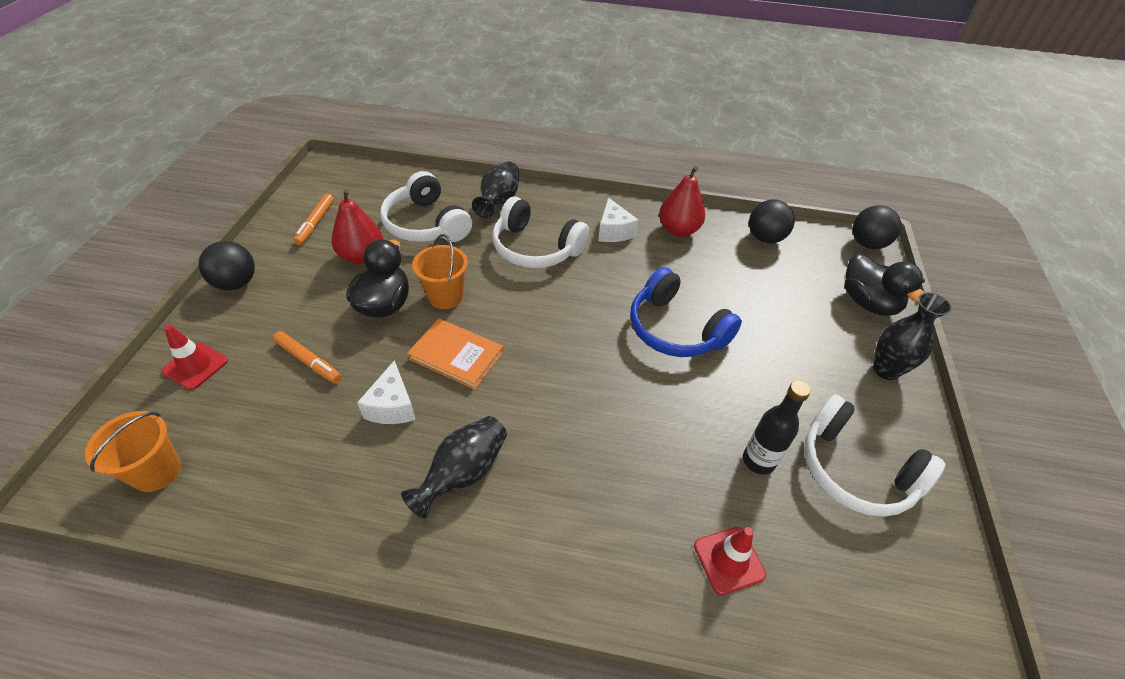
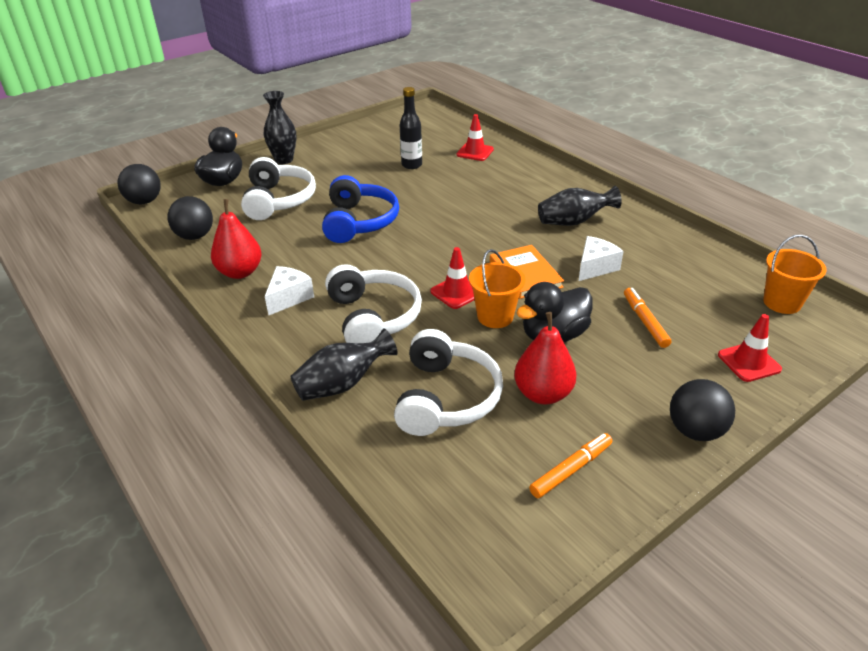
camera: 135 degrees left, 10 degrees down
white headphones [804,394,945,517] -> white headphones moved to [241,157,316,220]
none -> red traffic cone [430,247,475,309]

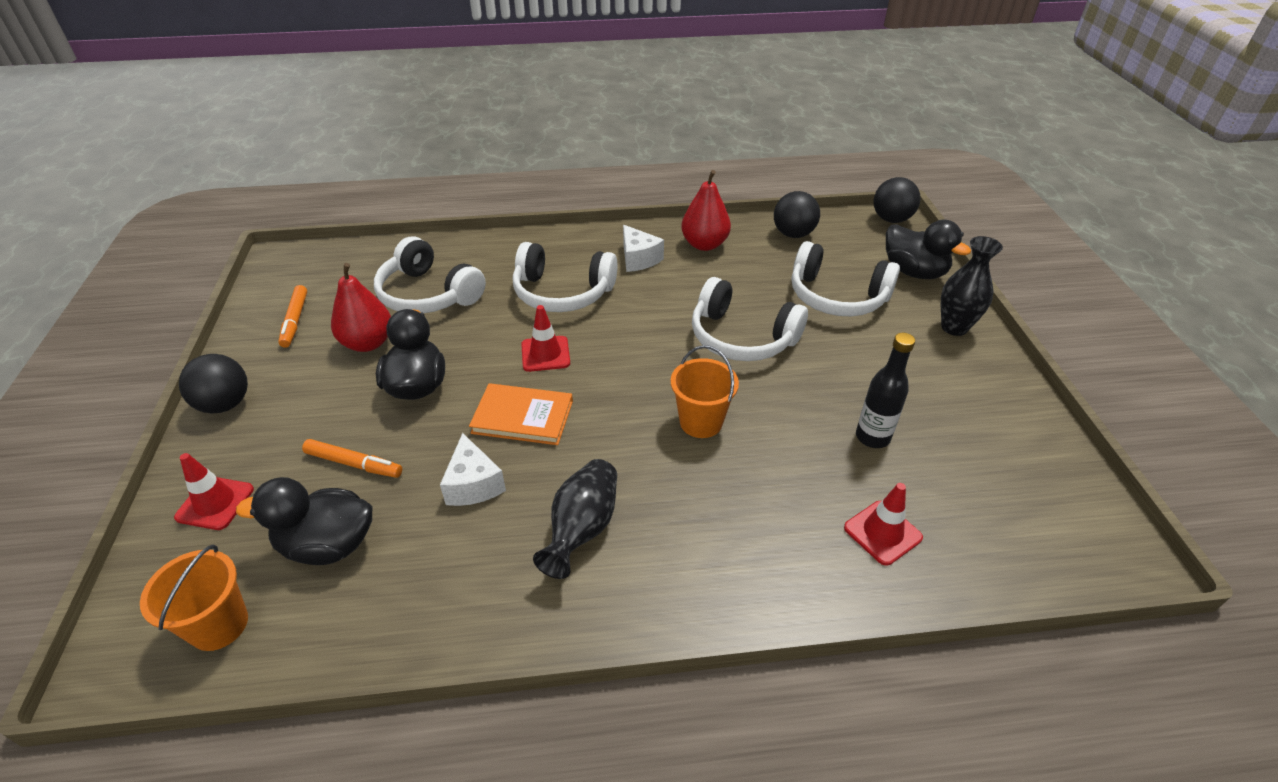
camera: 120 degrees right, 5 degrees up
black vase [290,328,398,401] -> none
blue headphones [322,175,399,243] -> white headphones [692,277,808,361]
orange bucket [469,249,525,328] -> orange bucket moved to [670,345,739,438]
none -> black duck [236,477,372,565]

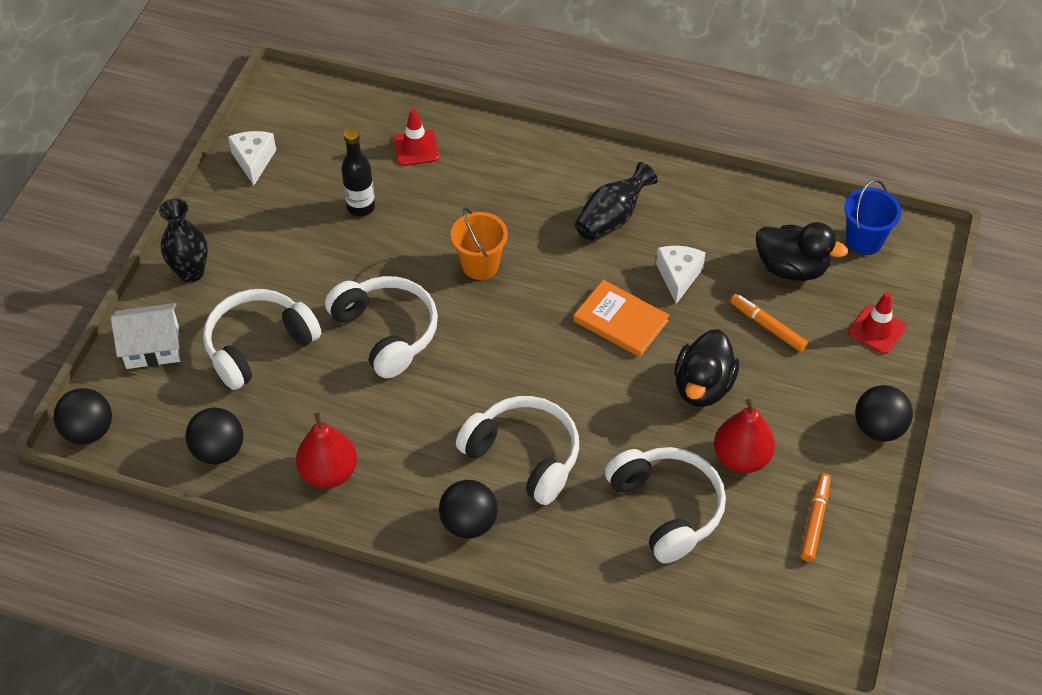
camera: 155 degrees left, 10 degrees up
orange bucket [140,545,248,651] -> blue bucket [844,179,902,255]
red traffic cone [521,305,570,372] -> none
white cheese [623,225,664,272] -> white cheese moved to [228,131,276,185]
white headphones [792,241,900,316] -> white headphones turned 90 degrees counterclockwise [203,289,322,390]
black duck [886,220,971,279] -> white house [111,303,181,369]
none -> black ball [439,480,498,539]

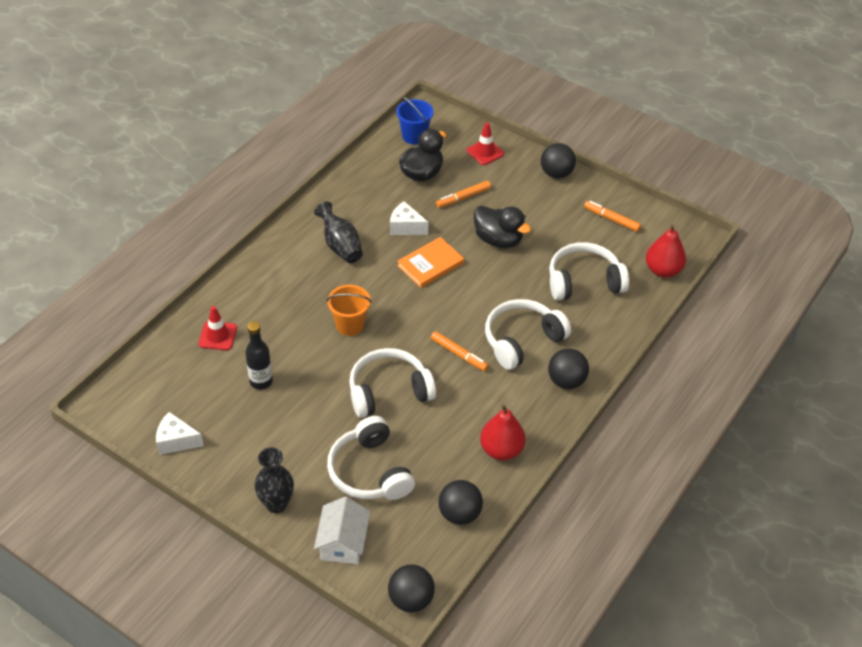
camera: 75 degrees left, 5 degrees down
red pear [714,399,775,473] -> red pear moved to [646,224,686,278]
none -> orange marker [431,331,489,371]

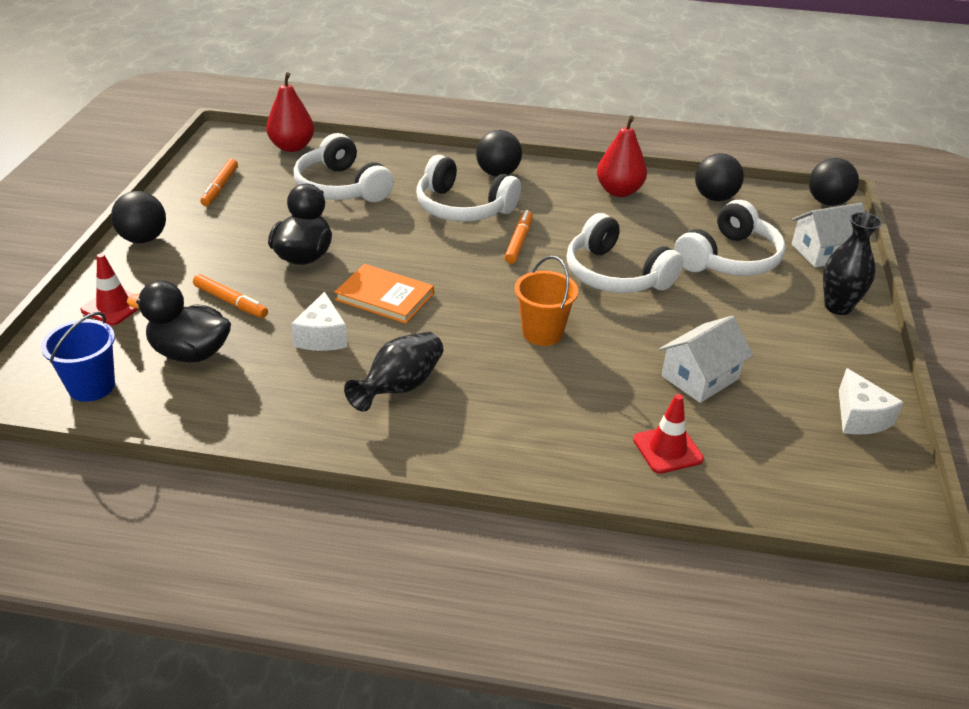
camera: 115 degrees left, 10 degrees down
black bottle [245,321,273,390] -> white house [659,316,753,403]

